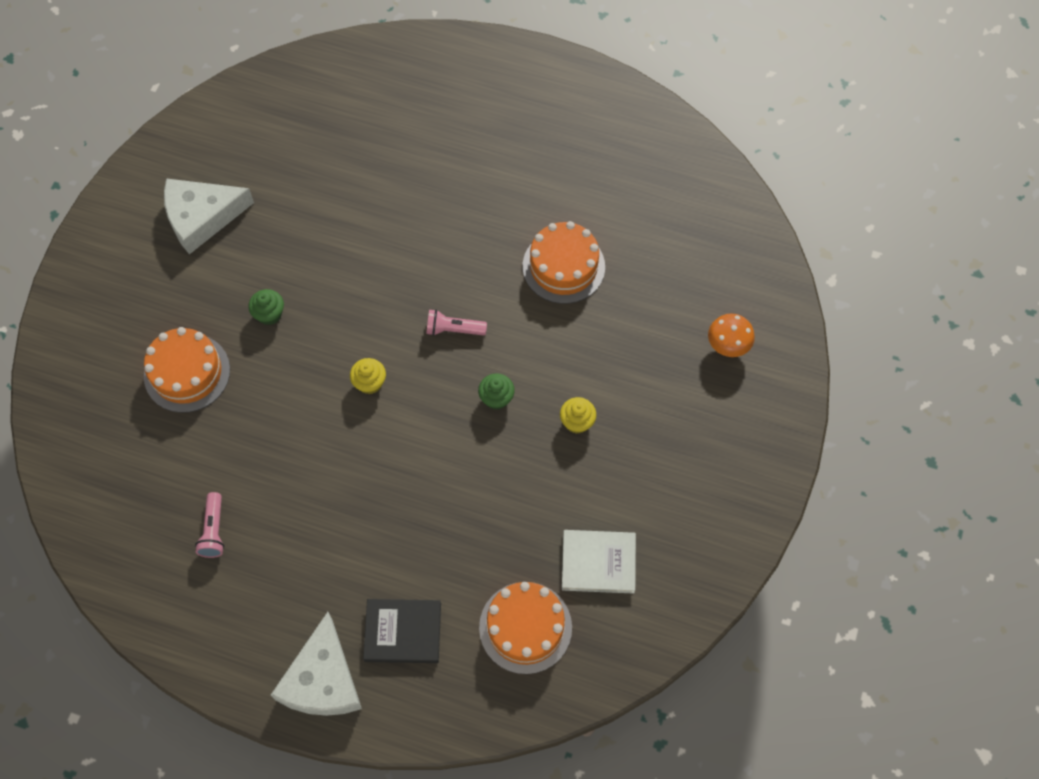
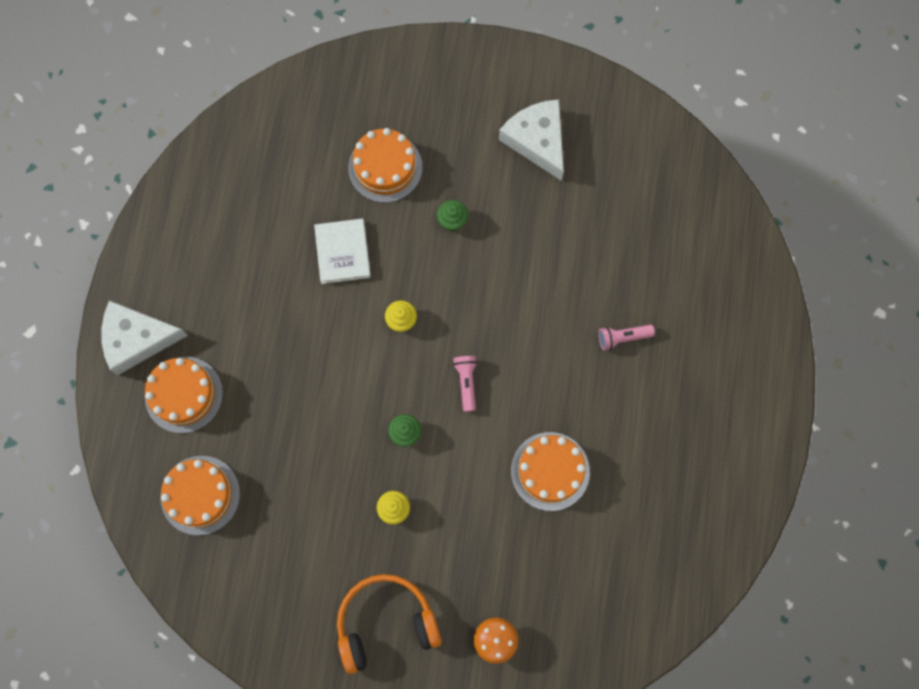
camera: 80 degrees right, 10 degrees up
pink flashlight [195,492,224,558] -> pink flashlight moved to [598,324,655,350]
black book [363,599,441,663] -> orange cake [145,357,223,433]
white book [562,530,636,594] -> white book moved to [314,218,371,284]
none -> orange headphones [337,574,441,674]

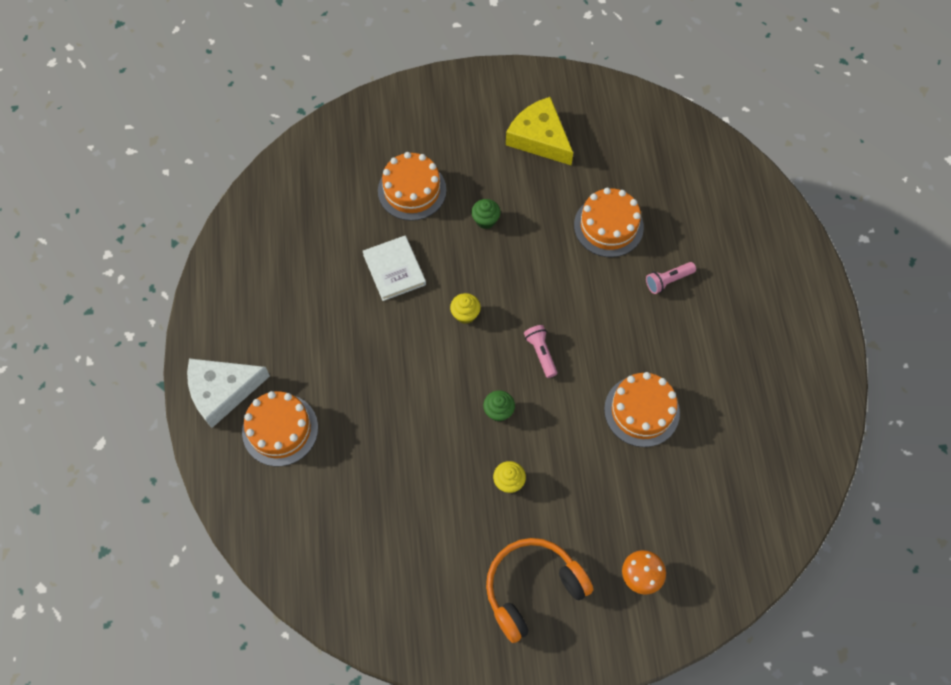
camera: 15 degrees left, 10 degrees down
orange cake [160,456,240,535] -> orange cake moved to [574,188,644,257]
white cheese [499,99,564,181] -> yellow cheese [506,97,573,165]

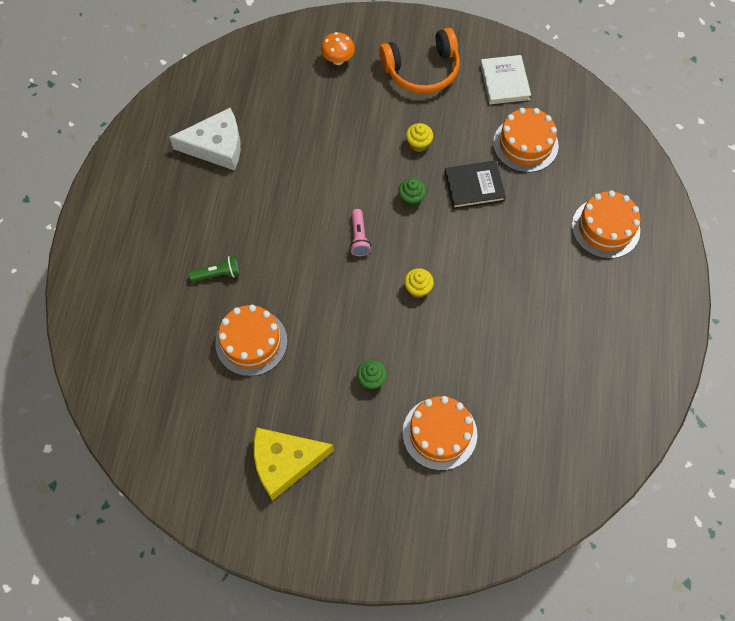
camera: 165 degrees left, 0 degrees up
white cheese [187,358,270,428] -> white cheese moved to [169,108,241,171]
white book [362,236,426,301] -> white book moved to [480,55,531,104]
yellow cheese [506,97,573,165] -> yellow cheese turned 105 degrees clockwise [254,427,334,501]
orange cake [604,372,680,447] -> orange cake moved to [493,108,559,172]
pink flashlight [646,262,696,294] -> green flashlight [189,256,240,282]
none -> black book [444,161,506,209]

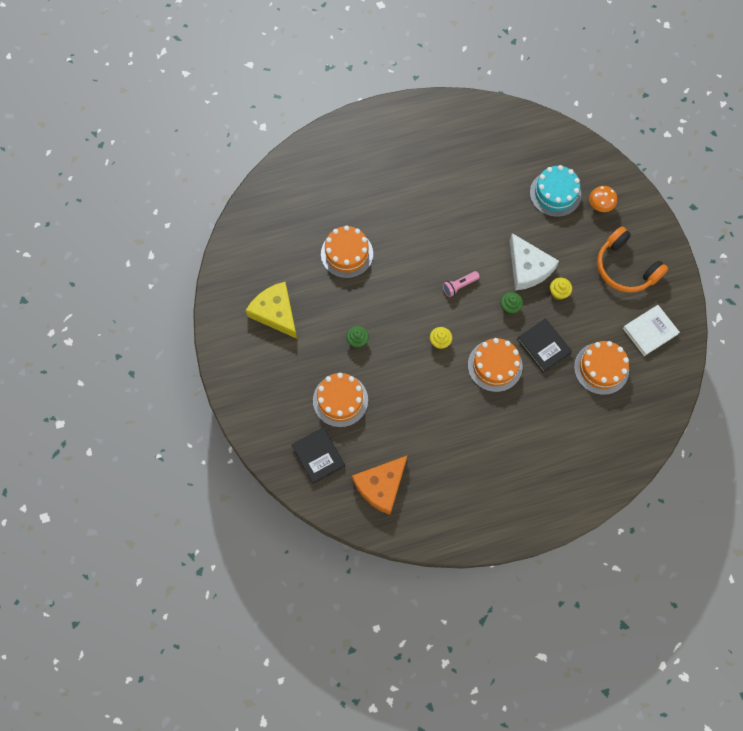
camera: 65 degrees right, 5 degrees up
white cheese [169,108,241,171] -> white cheese moved to [510,233,559,290]
green flashlight [189,256,240,282] -> none
orange cake [572,190,640,259] -> orange cake moved to [468,338,523,392]
none -> black book [291,427,345,484]
none -> orange cheese [352,456,407,515]
none -> turquoise cake [530,165,581,217]

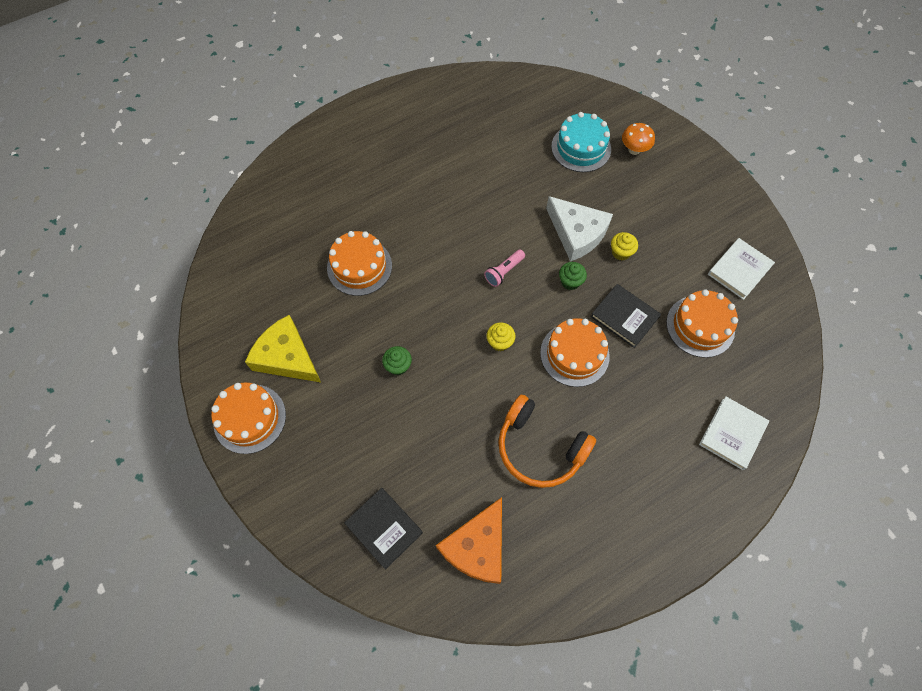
camera: 15 degrees left, 5 degrees down
orange cake [313,373,368,427] -> orange cake moved to [211,382,286,454]
orange headphones [597,227,668,293] -> orange headphones moved to [498,395,596,488]
none -> white book [699,397,769,470]

